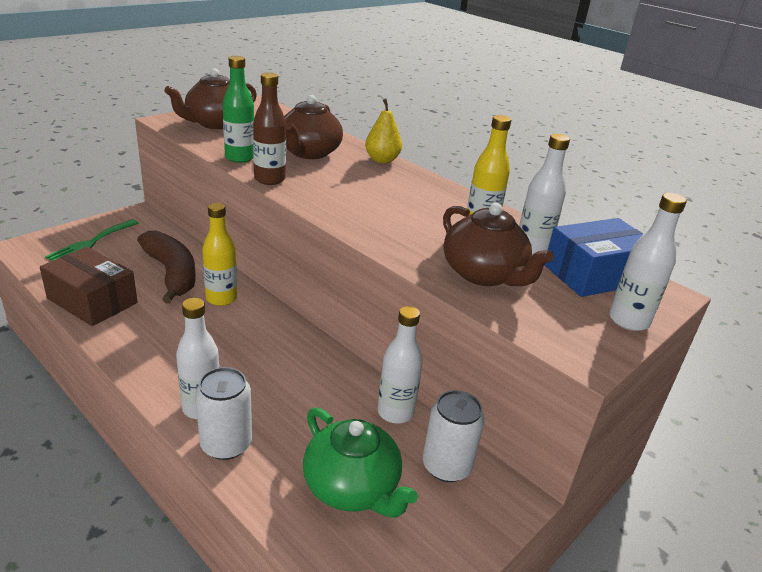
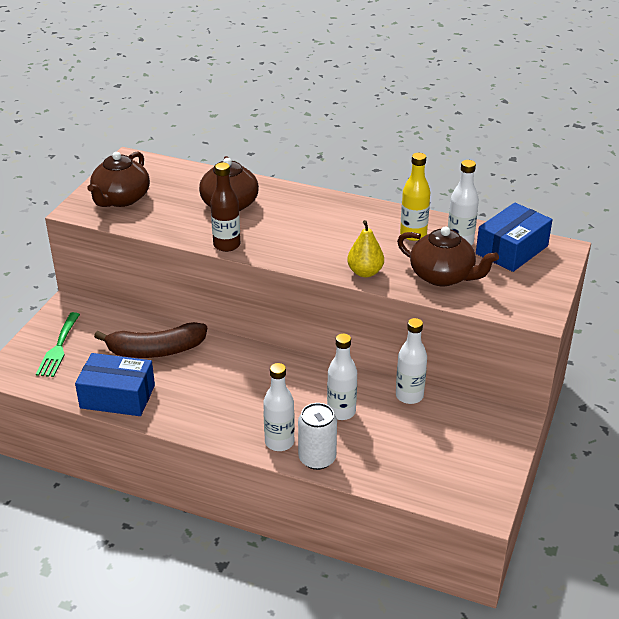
camera: 20 degrees left, 5 degrees up
brown box [40,247,137,326] -> blue box [75,353,155,416]
brown banana [137,231,196,304] -> brown banana turned 135 degrees clockwise [94,322,207,358]
yellow bottle [202,203,237,306] -> none
green bottle [223,56,254,163] -> none
green teapot [303,407,418,518] -> none
yellow pear [365,99,402,163] -> yellow pear moved to [347,220,384,277]
white can [423,390,484,482] -> none
white bottle [609,193,687,331] -> white bottle moved to [327,334,357,420]

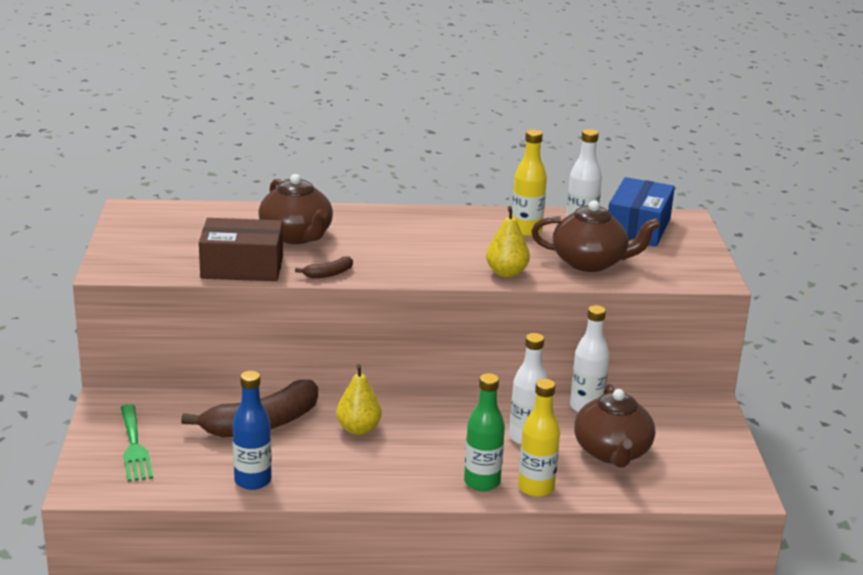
camera: 25 degrees left, 10 degrees down
blue box [75,353,155,416] -> blue bottle [232,371,272,490]
brown teapot [87,152,150,207] -> brown teapot moved to [574,384,655,468]
brown bottle [210,163,240,252] -> brown banana [295,256,353,278]
white bottle [263,363,295,451] -> green bottle [464,373,505,491]
white can [298,403,337,470] -> yellow bottle [518,379,560,497]
none -> brown box [199,218,283,281]
none -> yellow pear [336,364,382,435]

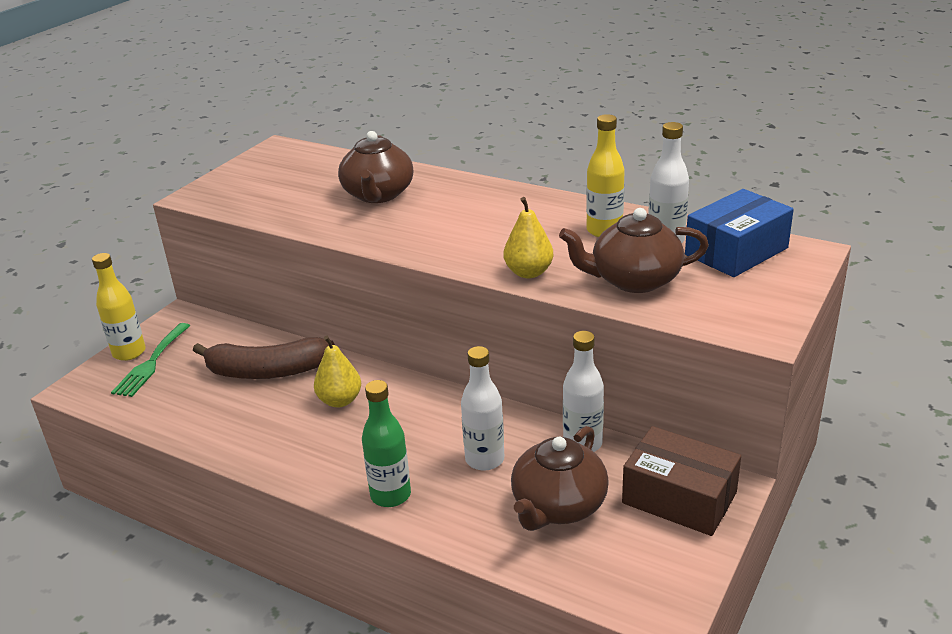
camera: 35 degrees right, 5 degrees up
brown box [199,218,283,281] -> brown box moved to [622,426,741,536]
blue bottle [232,371,272,490] -> none
brown banana [295,256,353,278] -> none
yellow bottle [518,379,560,497] -> yellow bottle moved to [92,253,146,361]
brown teapot [531,200,660,272] -> brown teapot turned 135 degrees clockwise [559,208,709,293]

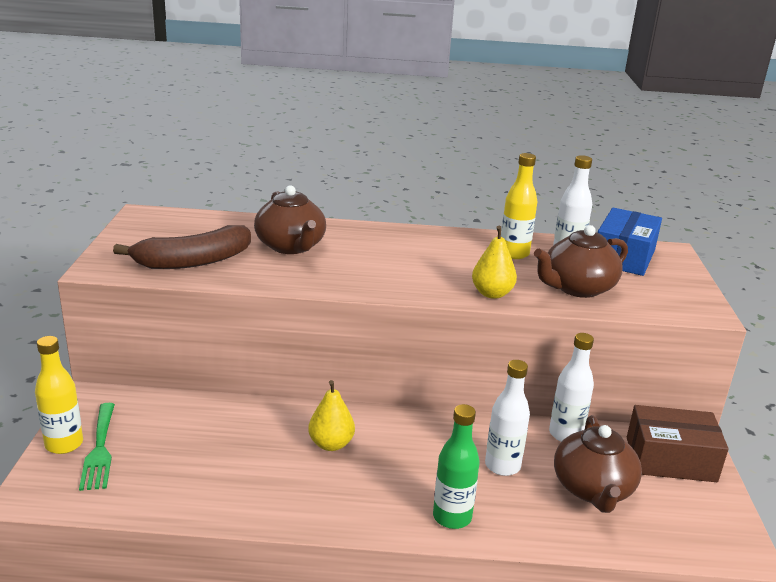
camera: 30 degrees left, 5 degrees down
brown banana [193,337,335,379] -> brown banana moved to [113,225,251,269]

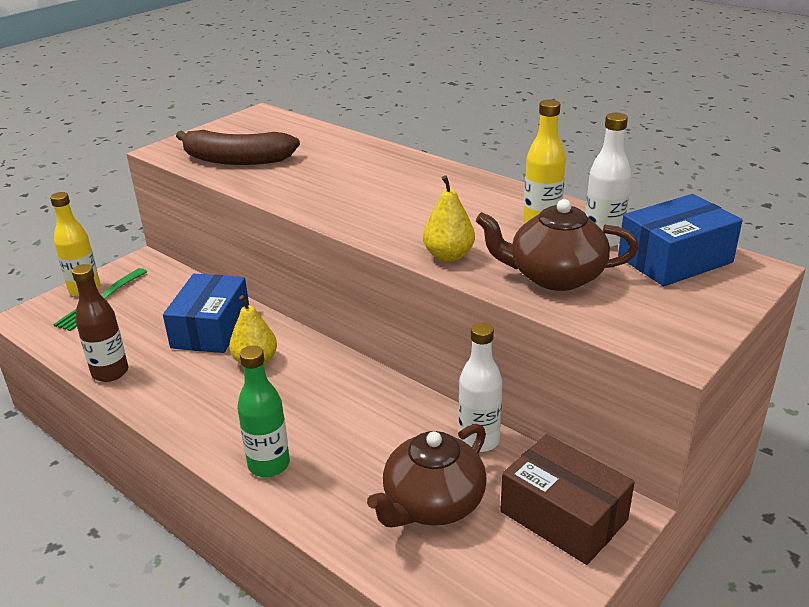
camera: 40 degrees right, 5 degrees up
brown teapot [254,185,326,254] -> none
white bottle [485,360,530,476] -> none
none -> brown bottle [72,264,128,382]
none -> blue box [163,274,249,353]

